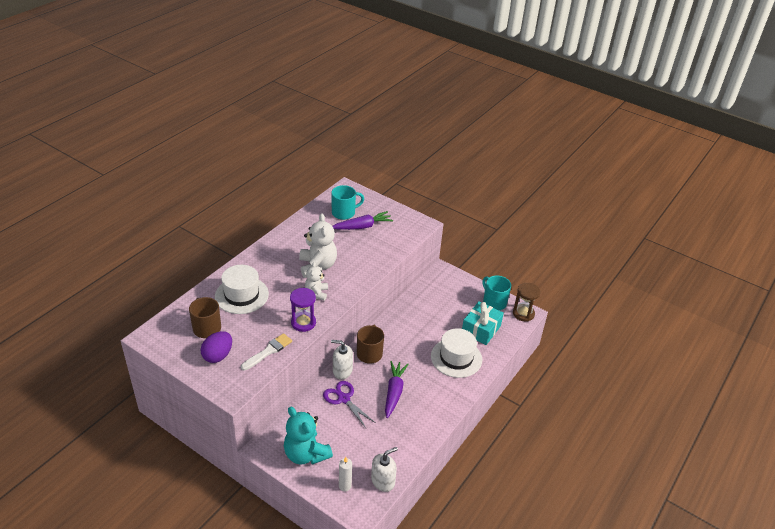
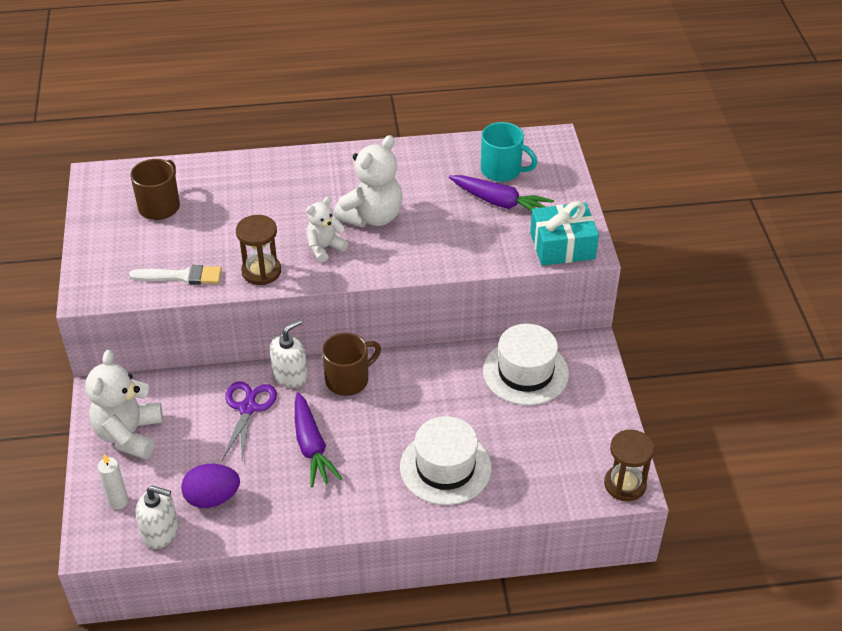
camera: 50 degrees right, 5 degrees up
purple egg [201,331,232,363] -> purple egg moved to [181,464,240,508]
white hat [215,265,269,314] -> white hat moved to [483,324,569,405]
turquoise teddy bear [284,407,333,465] -> white teddy bear [85,350,163,459]
purple hourglass [290,287,316,332] -> brown hourglass [236,215,281,285]
white soap dispenser [331,340,353,380] -> white soap dispenser turned 75 degrees clockwise [270,319,308,388]
purple carrot [385,361,408,418] -> purple carrot turned 105 degrees clockwise [295,392,342,487]
turquoise gift [462,301,504,345] -> turquoise gift moved to [530,201,599,266]
turquoise mug [482,276,511,310] -> none

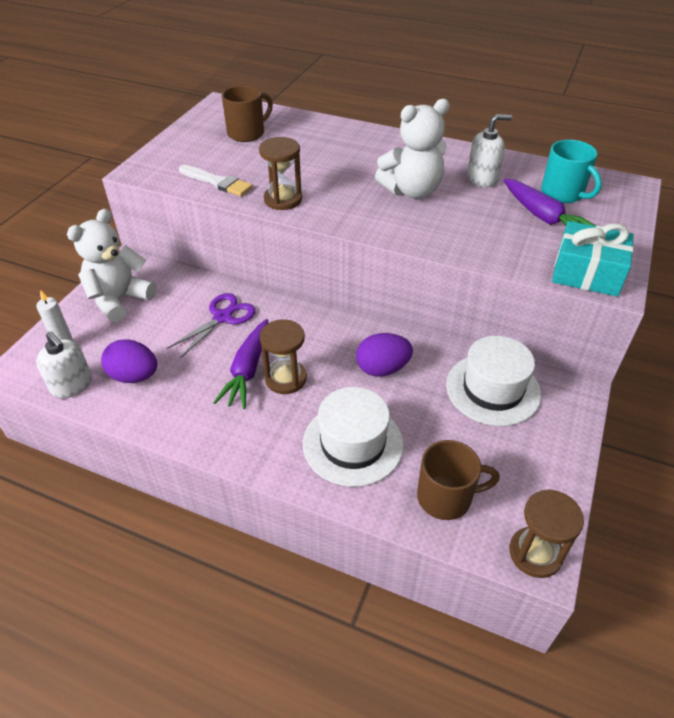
camera: 30 degrees right, 0 degrees up
white soap dispenser [270,319,308,388] -> white soap dispenser moved to [467,114,512,188]
white teddy bear [306,197,348,262] -> none
brown mug [322,333,381,396] -> brown mug moved to [417,440,500,520]
none -> brown hourglass [260,320,307,394]
none -> purple egg [356,333,413,377]

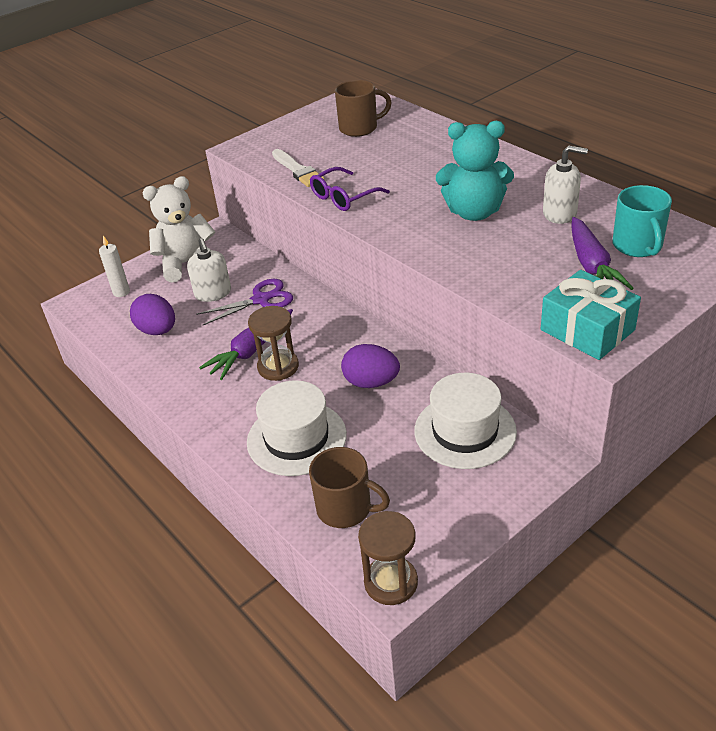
camera: 30 degrees right, 5 degrees down
white soap dispenser [36,331,92,399] -> white soap dispenser moved to [187,238,231,302]
brown hourglass [259,137,302,210] -> purple glasses [310,167,390,211]
white teddy bear [375,99,450,199] -> turquoise teddy bear [436,121,514,221]

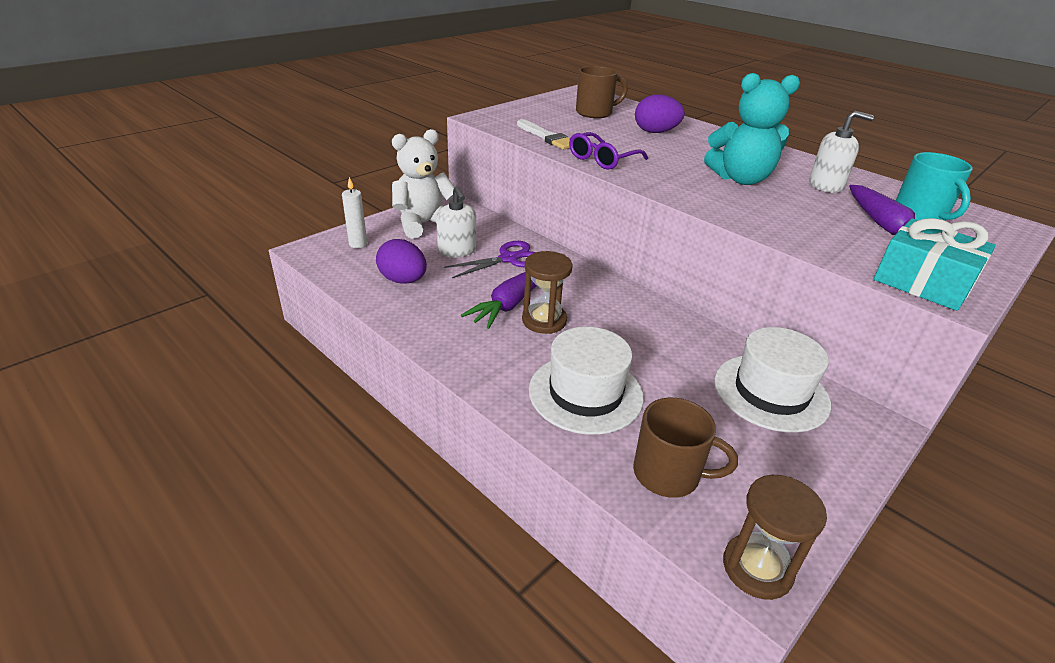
camera: 10 degrees left, 5 degrees down
purple egg [341,344,400,388] -> purple egg moved to [635,94,685,133]

